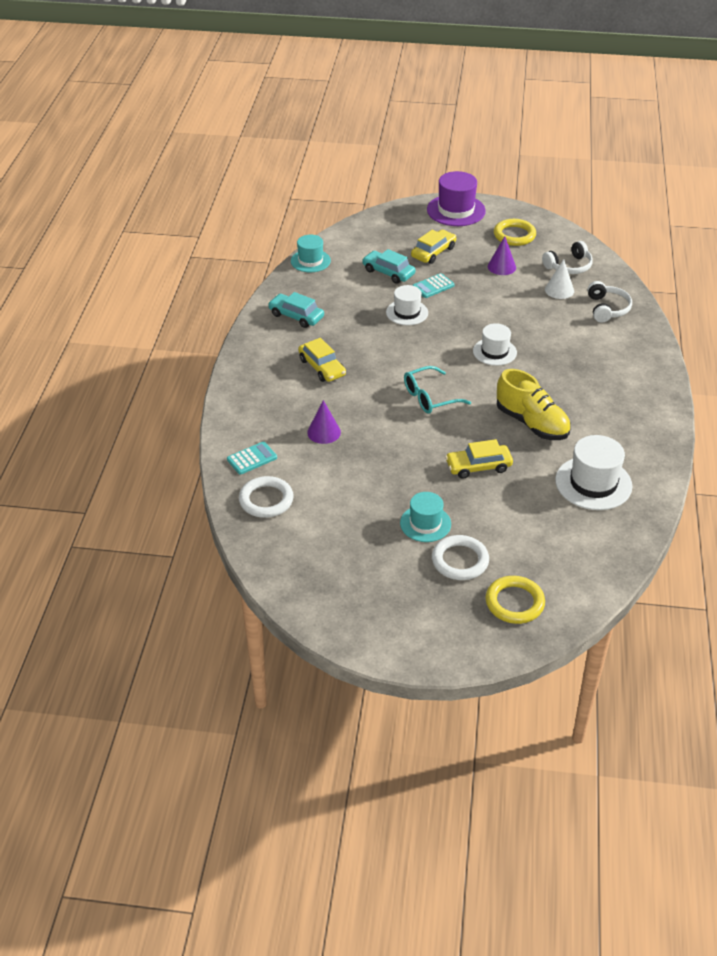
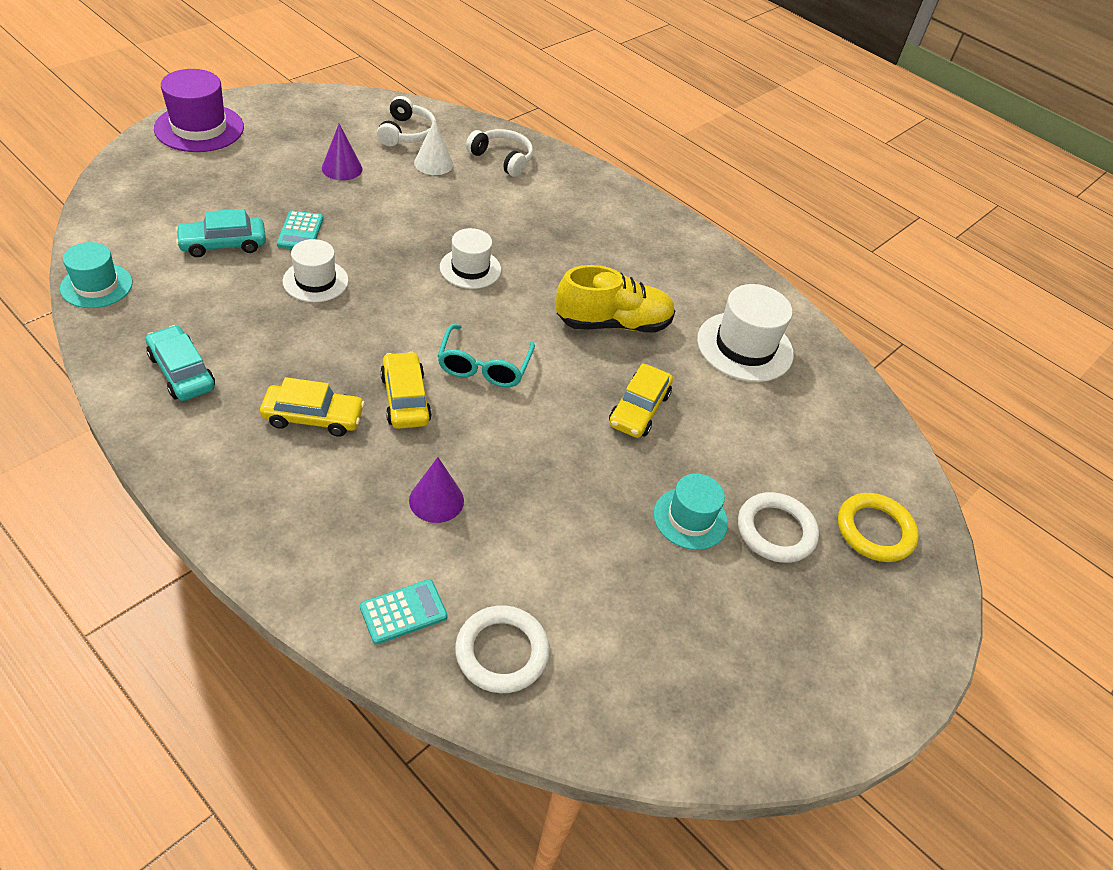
camera: 60 degrees left, 5 degrees up
turquoise calculator [227,442,277,475] -> turquoise calculator turned 60 degrees clockwise [360,579,447,644]
turquoise car [268,292,324,328] -> turquoise car turned 75 degrees clockwise [146,325,215,401]
yellow car [411,230,456,264] -> yellow car moved to [380,351,432,429]
yellow ring [494,219,536,246] -> none

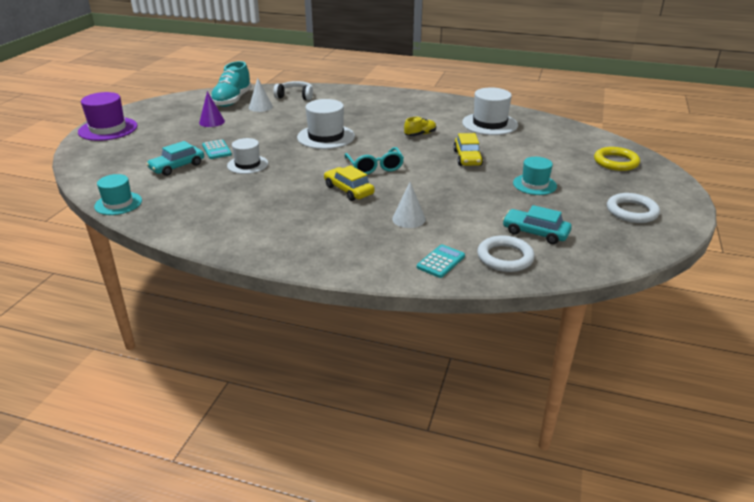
camera: 20 degrees left, 15 degrees down
turquoise car [146,325,215,401] -> turquoise car moved to [502,205,572,244]
yellow car [260,377,365,437] -> none
white headphones [377,96,436,146] -> turquoise shoe [211,61,252,107]
purple cone [409,457,464,523] -> white cone [392,182,426,228]
white hat [440,228,501,289] -> white hat [297,99,355,149], size x1.54
yellow shoe [556,265,675,332] -> yellow shoe [404,117,436,136], size x0.53
white ring [738,492,819,563] -> white ring moved to [607,193,660,223]

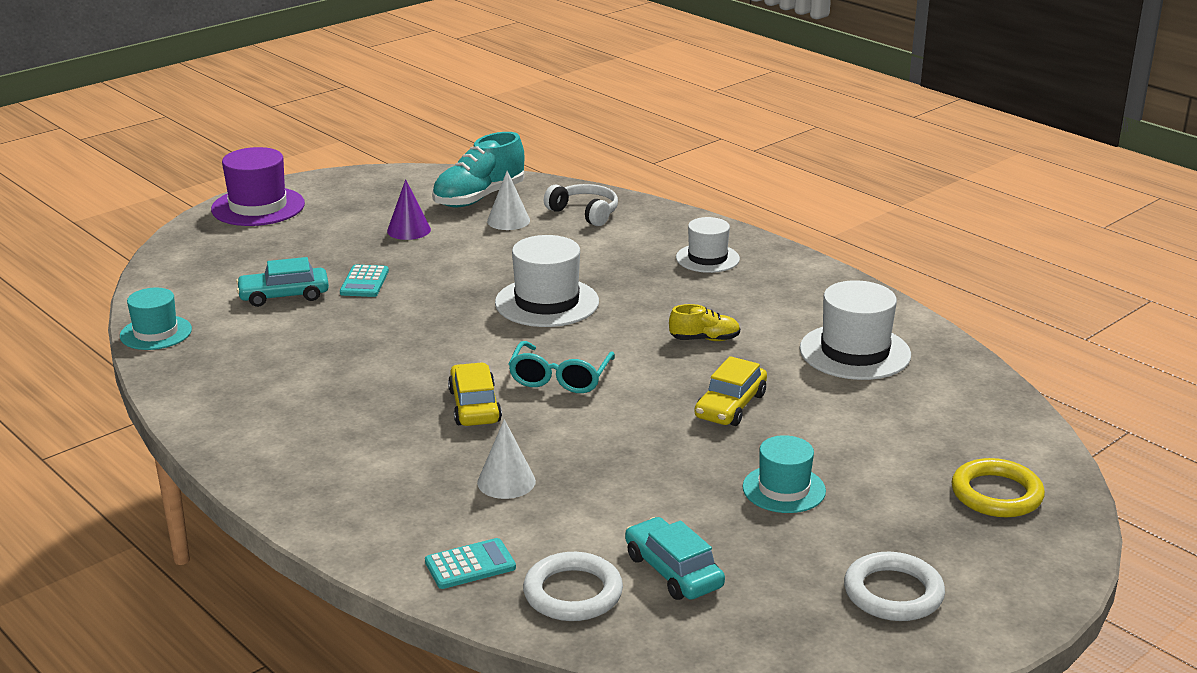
camera: 30 degrees right, 5 degrees down
white hat [227,138,268,174] -> white hat moved to [676,217,740,273]

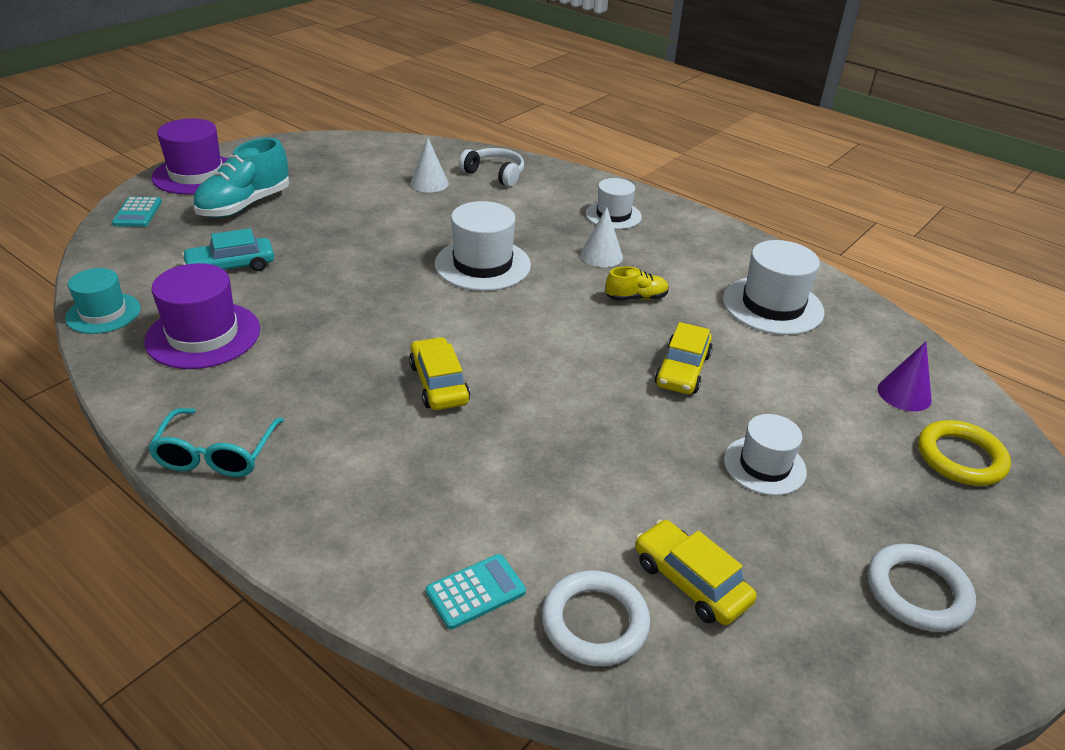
camera: 10 degrees left, 10 degrees up
turquoise calculator [340,265,389,297] -> turquoise calculator moved to [112,197,162,227]
purple cone [387,179,431,240] -> purple cone moved to [878,342,932,411]
turquoise shoe [432,132,524,207] -> turquoise shoe moved to [193,138,289,218]
white cone [477,419,536,499] -> white cone moved to [580,207,623,267]
turquoise glasses [508,341,615,393] -> turquoise glasses moved to [148,408,284,477]
turquoise car [625,517,725,600] -> yellow car [635,519,757,625]
turquoise hat [743,435,826,513] -> white hat [724,414,807,496]
none -> purple hat [144,263,260,369]

